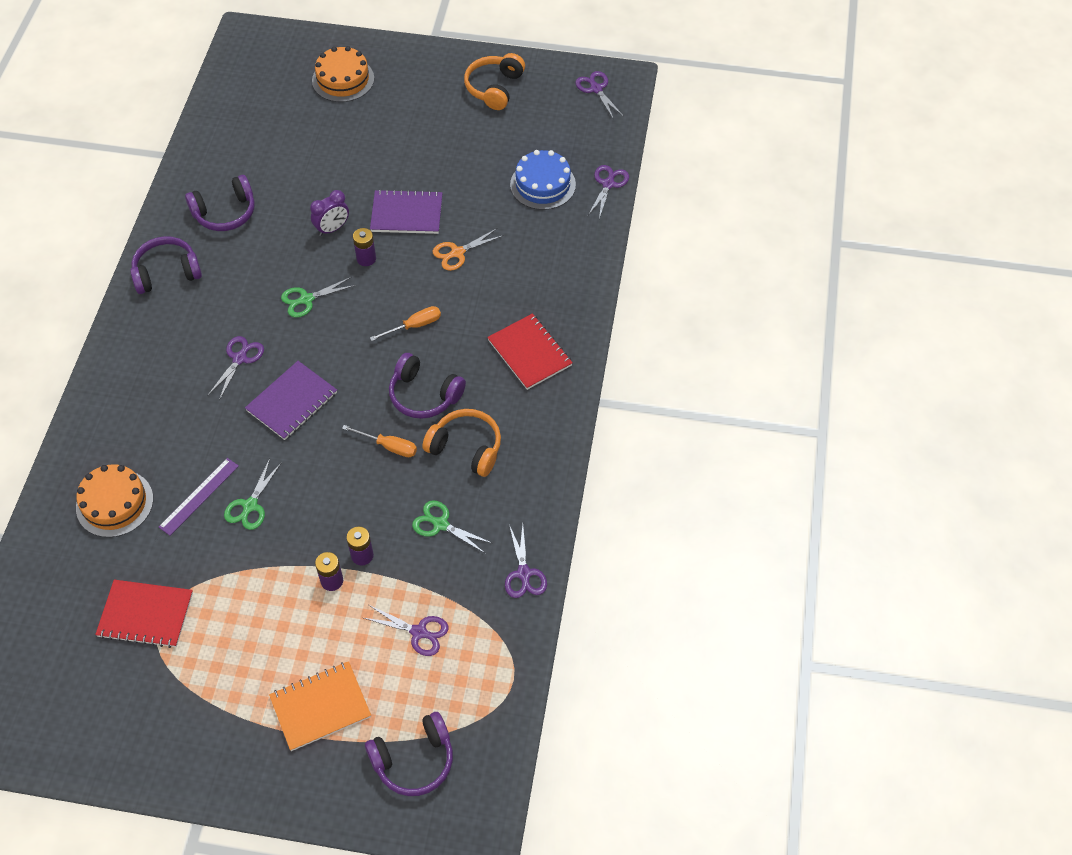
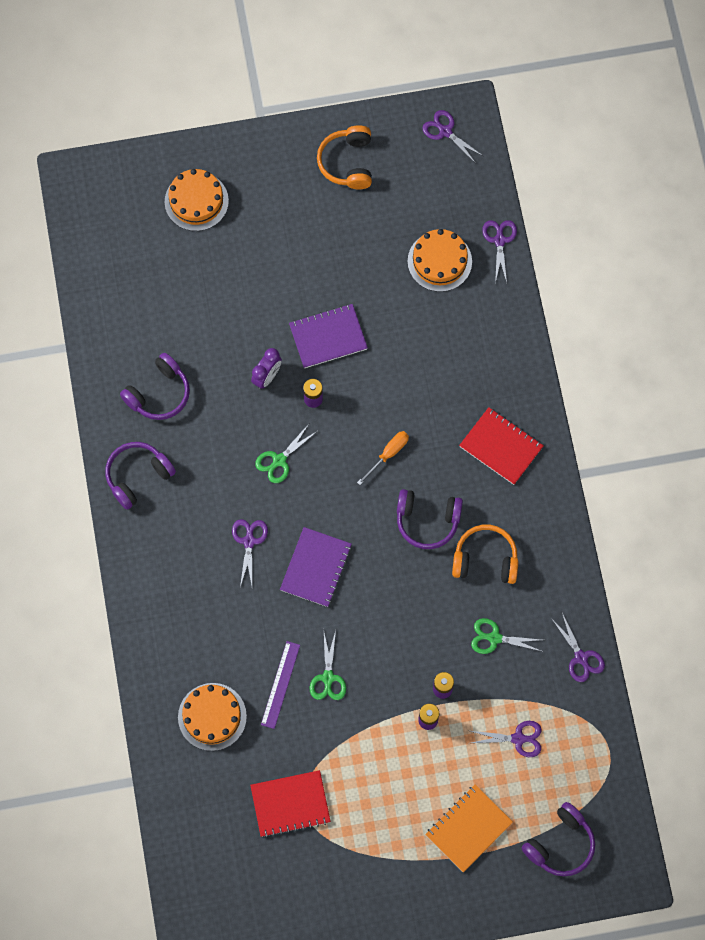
camera: 20 degrees left, 15 degrees up
orange screwdriver [342,425,417,457] -> none
orange scissors [433,228,504,271] -> none
blue cake [510,150,576,210] -> orange cake [408,229,472,292]

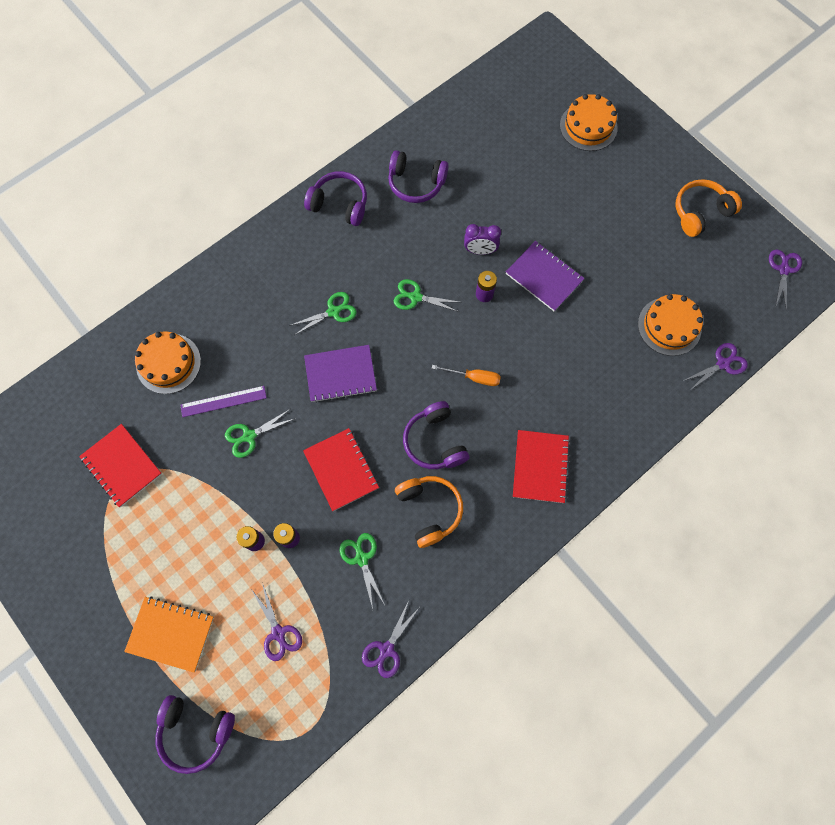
camera: 60 degrees right, 0 degrees up
purple scissors [232,519,268,587] -> green scissors [289,292,357,335]
none -> red notebook [303,428,379,511]

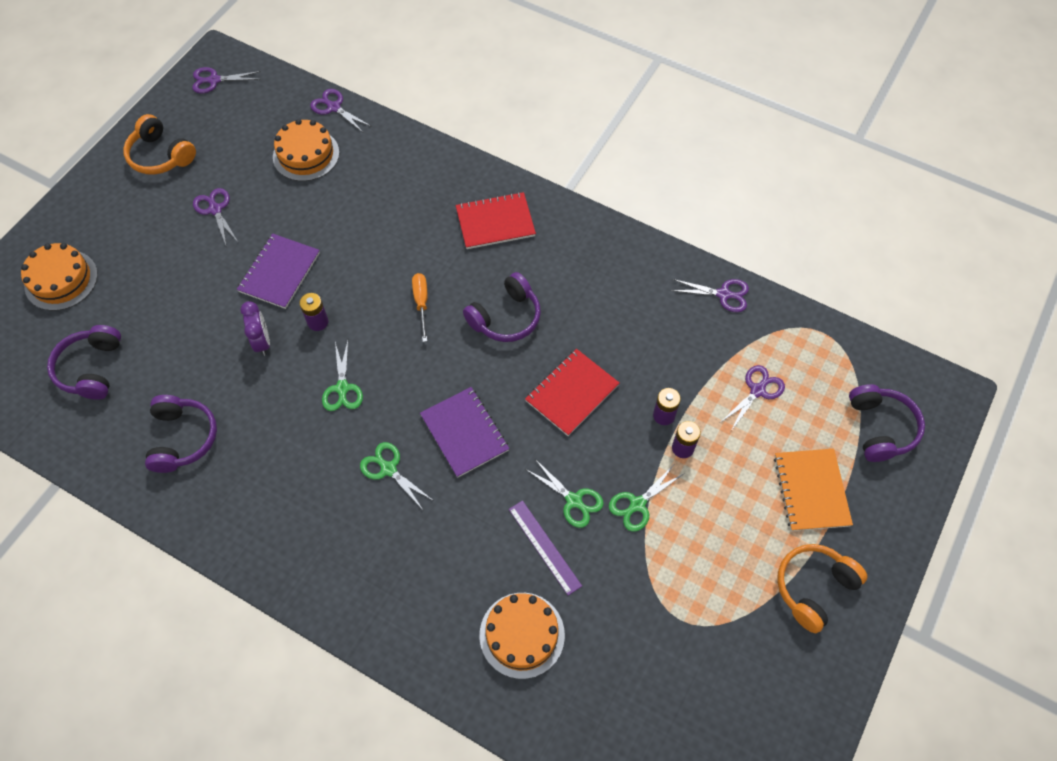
camera: 110 degrees left, 10 degrees down
red notebook [79,424,162,507] -> none
purple headphones [304,171,367,226] -> purple headphones moved to [47,325,121,400]
green scissors [340,533,385,609] -> green scissors moved to [609,466,685,532]
orange headphones [395,476,463,548] -> orange headphones moved to [777,544,867,633]
none -> purple scissors [193,188,238,245]

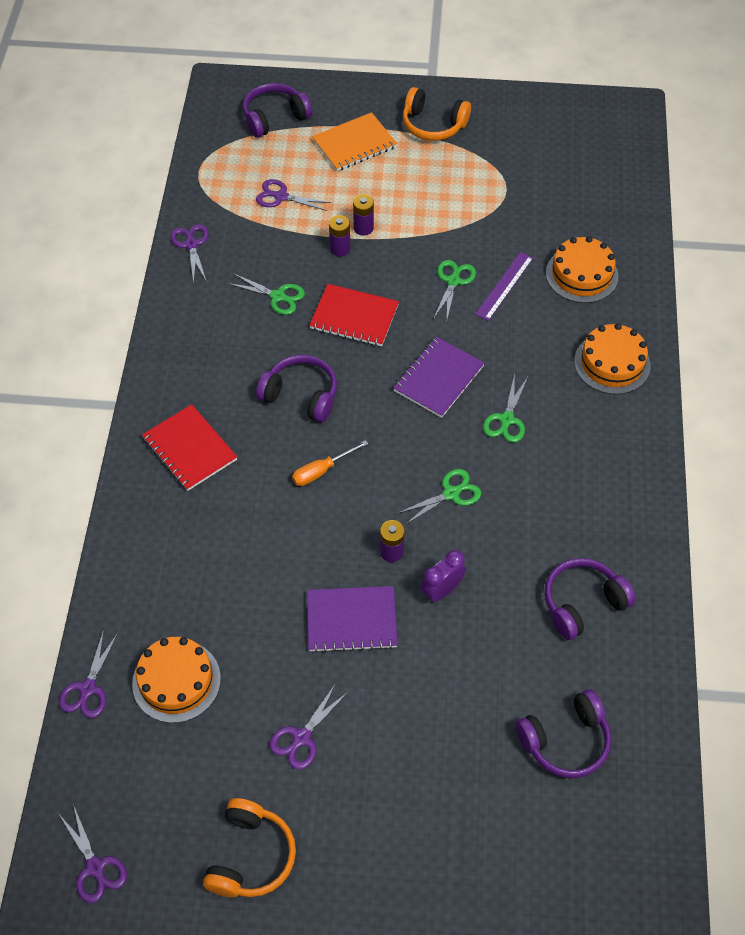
camera: 115 degrees left, 5 degrees down
orange cake [21,243,98,311] -> orange cake moved to [574,323,650,394]
green scissors [609,466,685,532] -> green scissors moved to [227,273,305,315]

